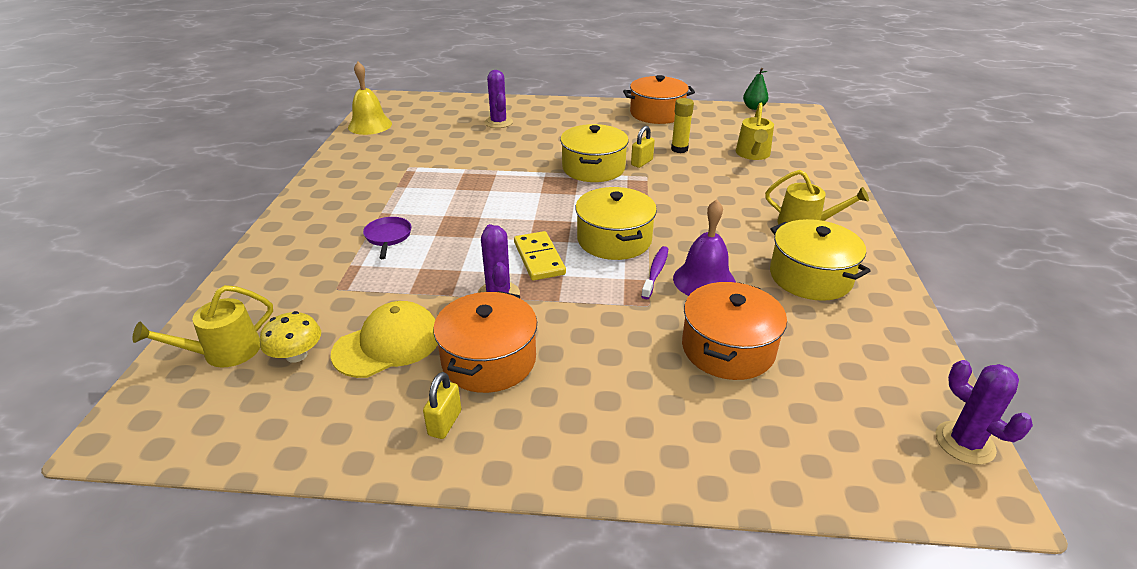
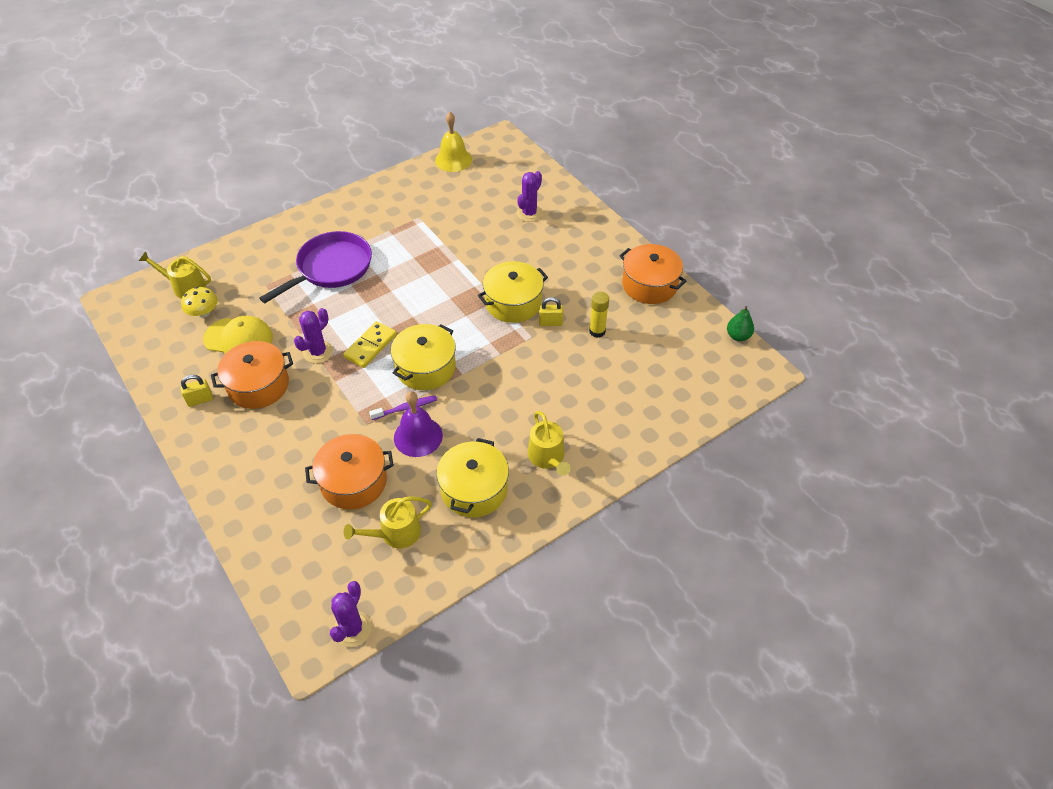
camera: 50 degrees right, 15 degrees up
purple pan [363,217,411,259] -> purple pan [260,231,372,303], size x2.15
yellow watering can [736,102,774,160] -> yellow watering can moved to [343,496,432,548]

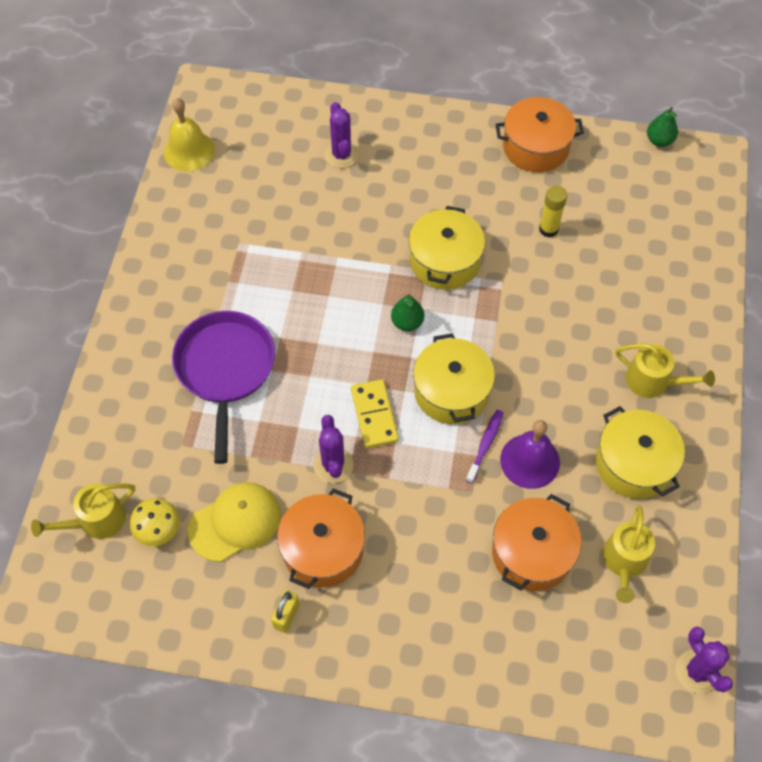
camera: 45 degrees left, 10 degrees up
yellow padlock [539,297,563,326] -> none
none -> green pear [391,294,424,331]

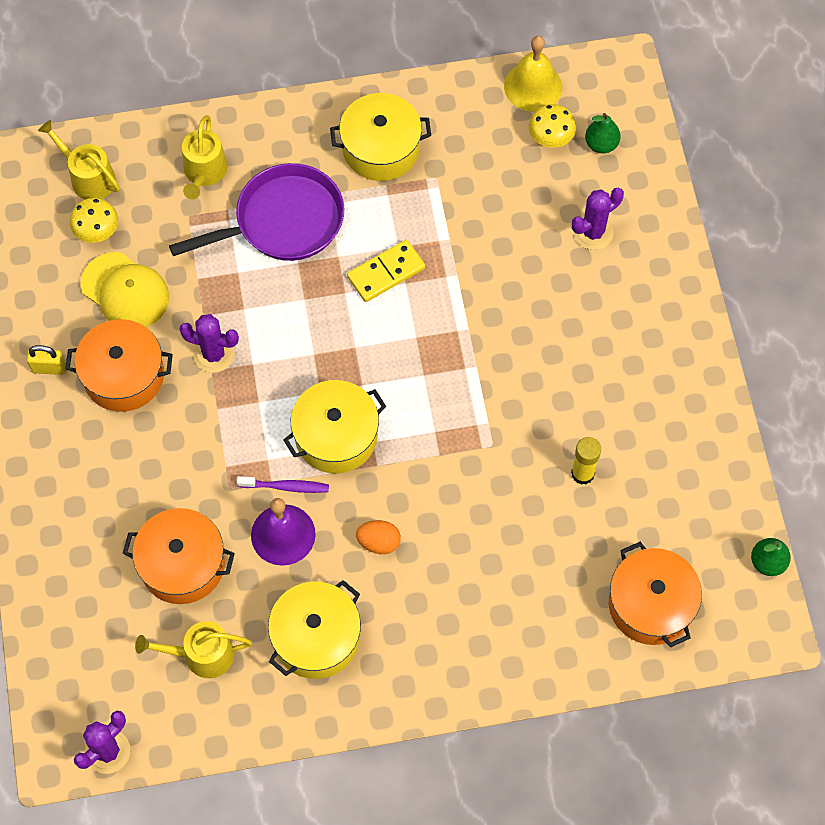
camera: 70 degrees right, 5 degrees up
purple cactus [313,415,353,483] -> purple cactus turned 45 degrees clockwise [179,314,239,373]
yellow domino [351,379,399,448] -> yellow domino moved to [347,240,425,302]
green pear [391,294,424,331] -> green pear moved to [585,113,621,153]
yellow pot [409,206,485,290] -> yellow pot moved to [330,93,431,181]
orange pot [495,97,584,172] -> orange pot moved to [609,542,702,647]
yellow watering can [615,343,715,398] -> yellow watering can moved to [182,115,228,200]
none -> orange egg [356,520,401,554]
none -> yellow mushroom [529,104,576,148]

